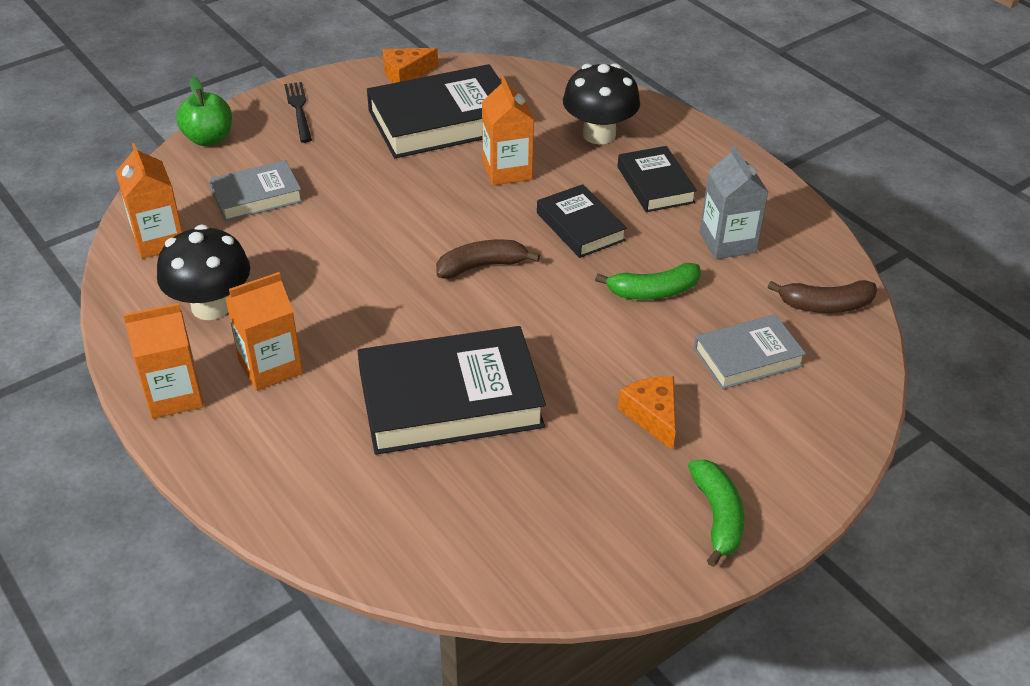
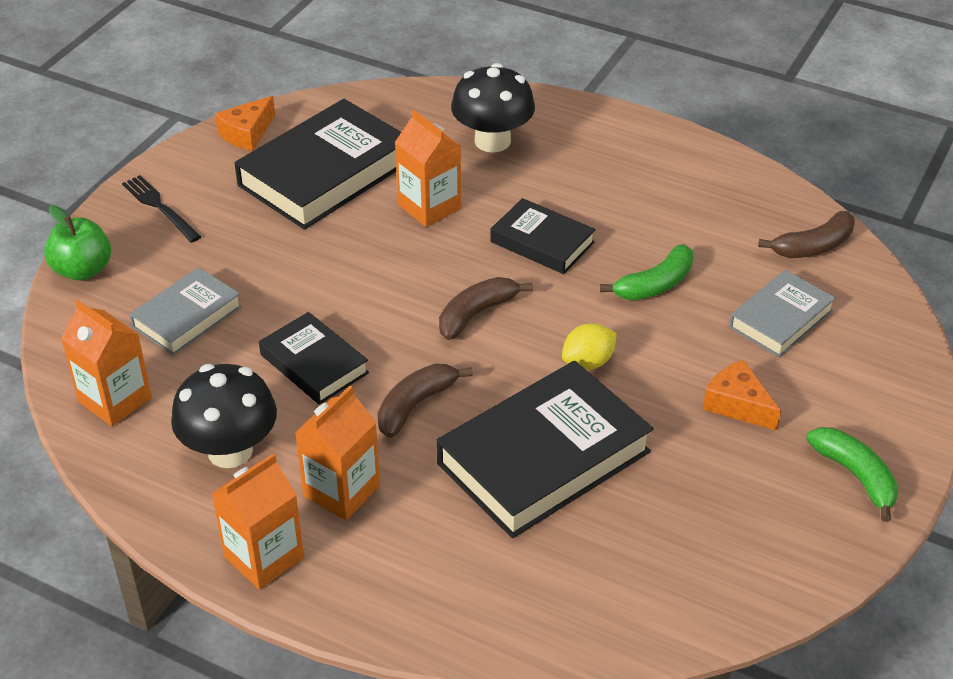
camera: 25 degrees left, 0 degrees up
black book [618,146,697,212] -> black book moved to [259,312,369,405]
grey carton [700,145,768,259] -> none
none -> brown banana [377,364,472,438]
none -> yellow lemon [562,323,617,370]

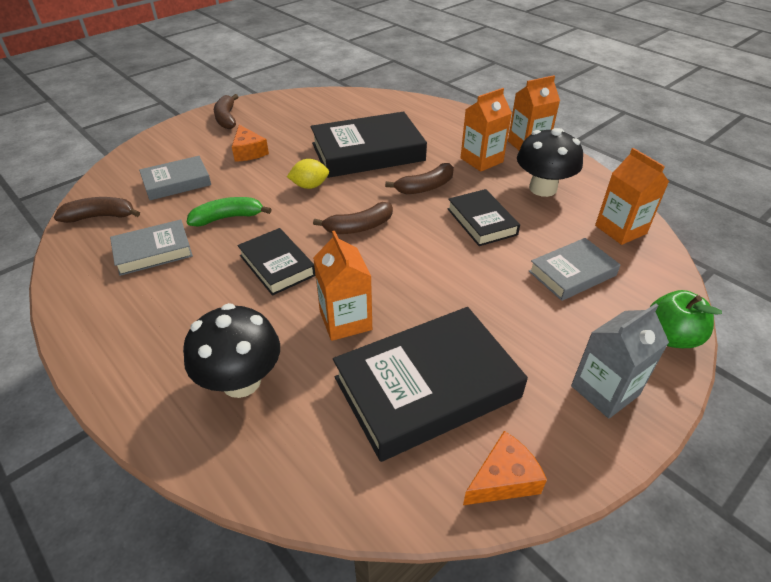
camera: 160 degrees left, 0 degrees up
black fork [122,175,201,243] -> grey carton [571,303,669,419]
green banana [806,427,898,522] -> brown banana [214,94,238,129]
none -> grey book [110,219,193,276]

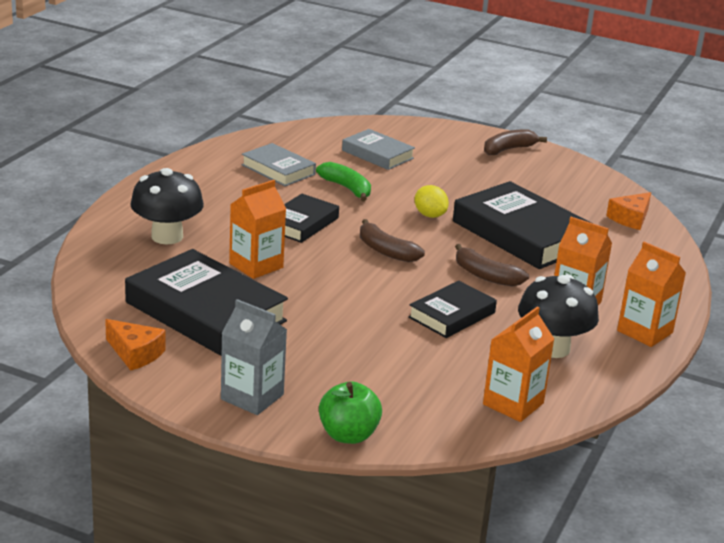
camera: 65 degrees right, 15 degrees down
brown banana [54,197,140,223] -> none
orange cheese [232,125,269,162] -> orange cheese moved to [606,192,651,230]
grey book [529,238,620,301] -> none

